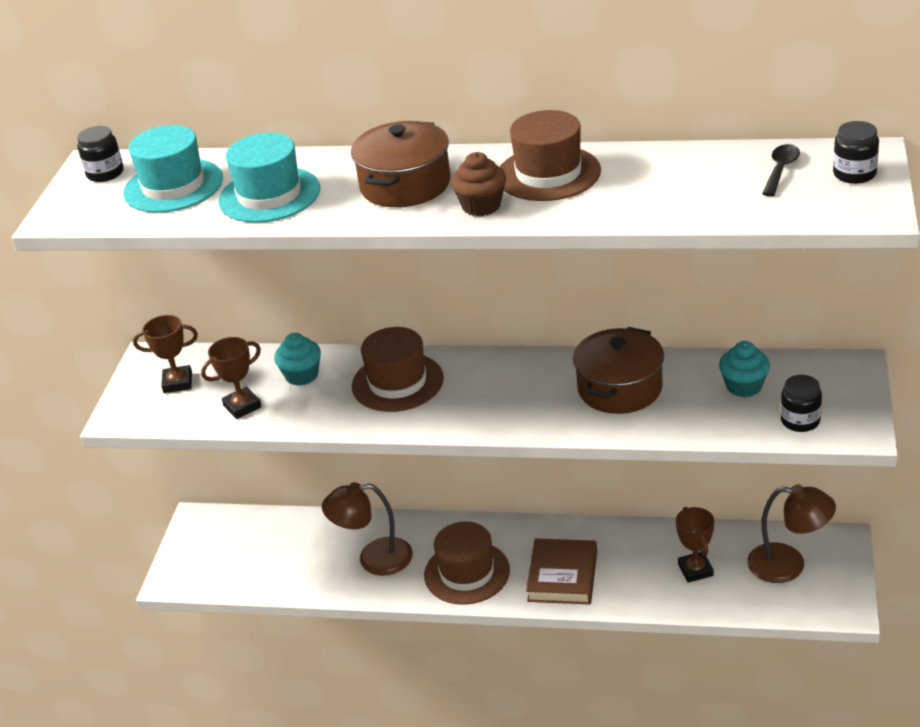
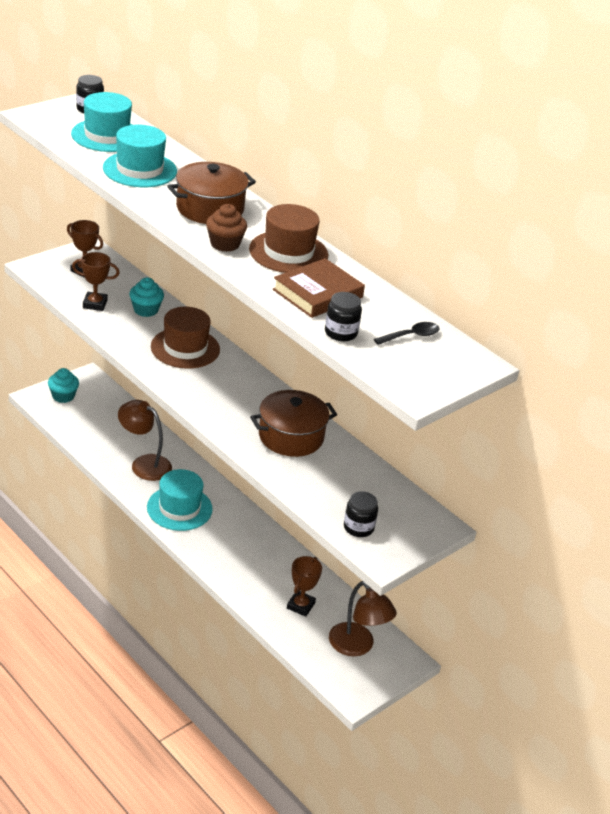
camera: 30 degrees right, 0 degrees up
brown hat [424,522,510,605] -> turquoise hat [147,469,213,531]
brown book [526,539,597,604] -> brown book moved to [273,258,365,318]
turquoise cupcake [719,341,770,397] -> turquoise cupcake moved to [48,368,79,403]
black jar [833,121,879,184] -> black jar moved to [325,292,362,341]

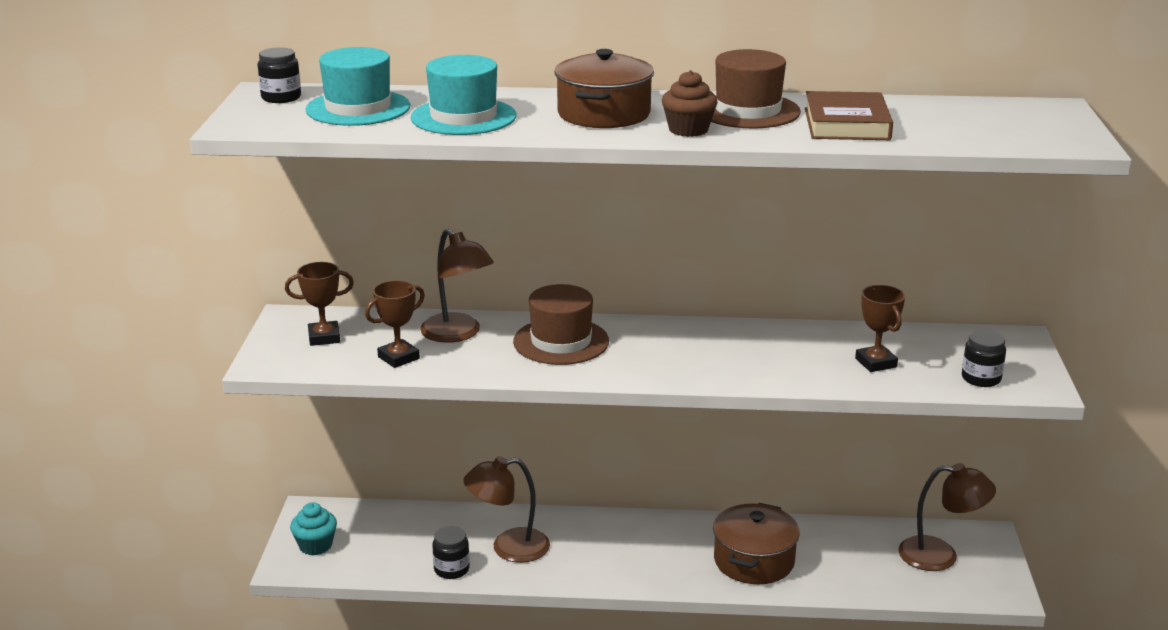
camera: 40 degrees left, 10 degrees down
turquoise cupcake [129,277,164,317] -> brown lamp [420,229,494,343]
turquoise hat [147,469,213,531] -> none
brown pot [250,390,337,457] -> brown pot moved to [713,503,800,584]
brown trophy [287,556,322,617] -> brown trophy moved to [855,285,905,372]
black jar [325,292,362,341] -> black jar moved to [432,526,470,579]
black spoon [374,322,440,345] -> none

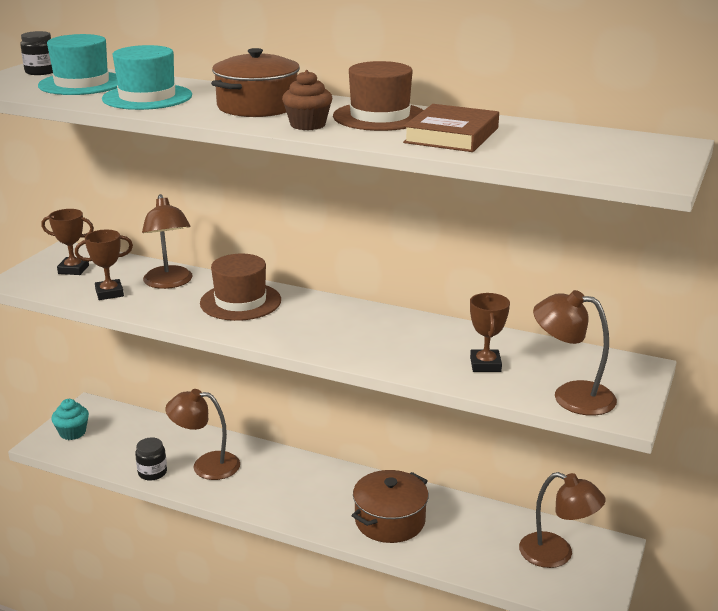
camera: 20 degrees right, 0 degrees up
black jar [962,330,1006,387] -> brown lamp [533,290,617,416]

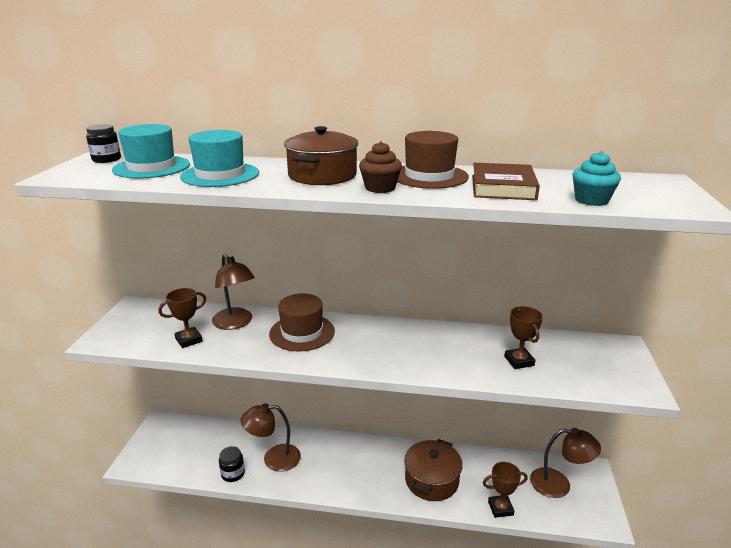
camera: 15 degrees left, 0 degrees up
brown trophy [41,209,94,275] -> brown trophy moved to [483,462,528,518]
turquoise cupcake [52,399,89,440] -> turquoise cupcake moved to [572,151,621,206]
brown lamp [533,290,617,416] -> none

